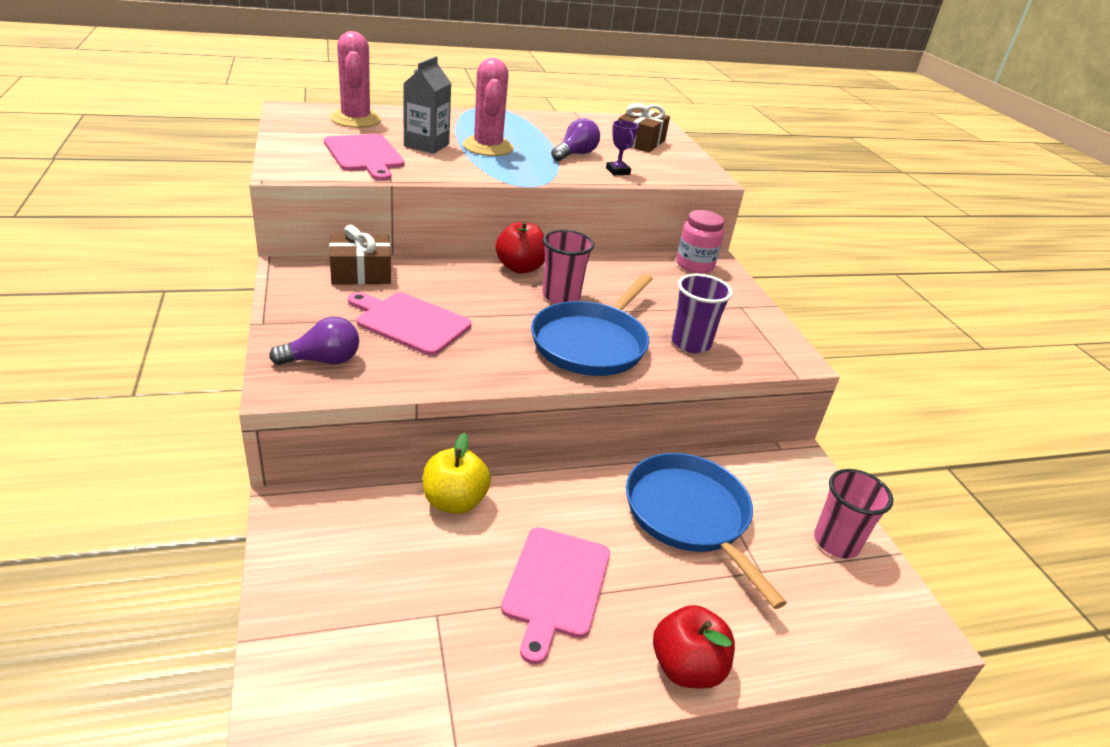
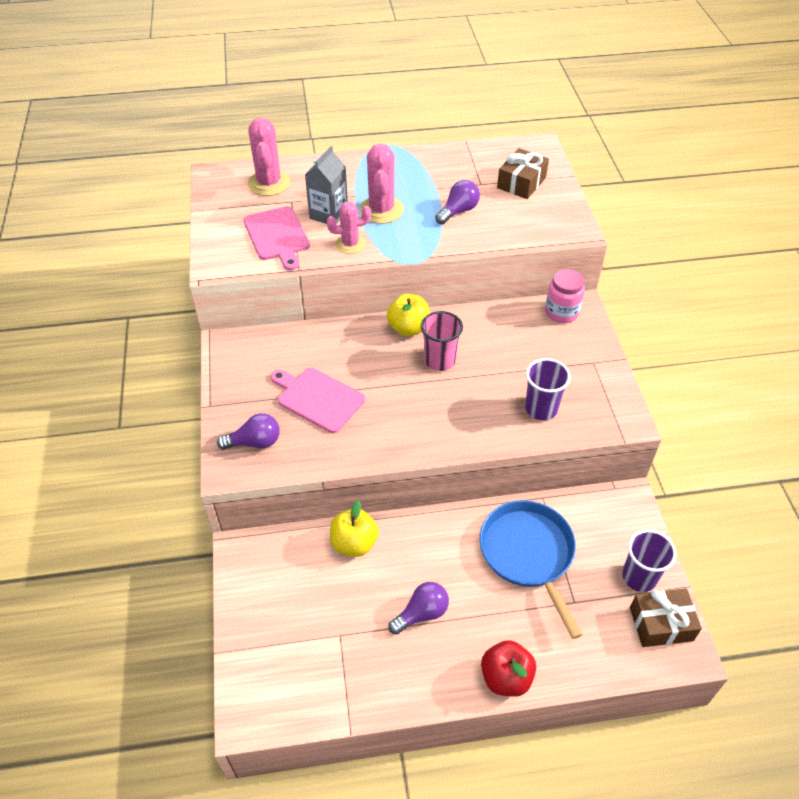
camera: 10 degrees right, 15 degrees up
brown gift [329,225,391,285] -> brown gift moved to [630,589,702,647]
red apple [496,221,545,274] -> yellow apple [387,294,430,337]
pink cutting board [501,527,610,665] -> purple light bulb [388,582,449,635]
blue pan [531,274,653,376] -> none
purple trophy [606,120,638,175] -> none
pink cup [814,469,894,559] -> purple cup [622,529,676,592]
none -> pink cactus [327,201,371,254]

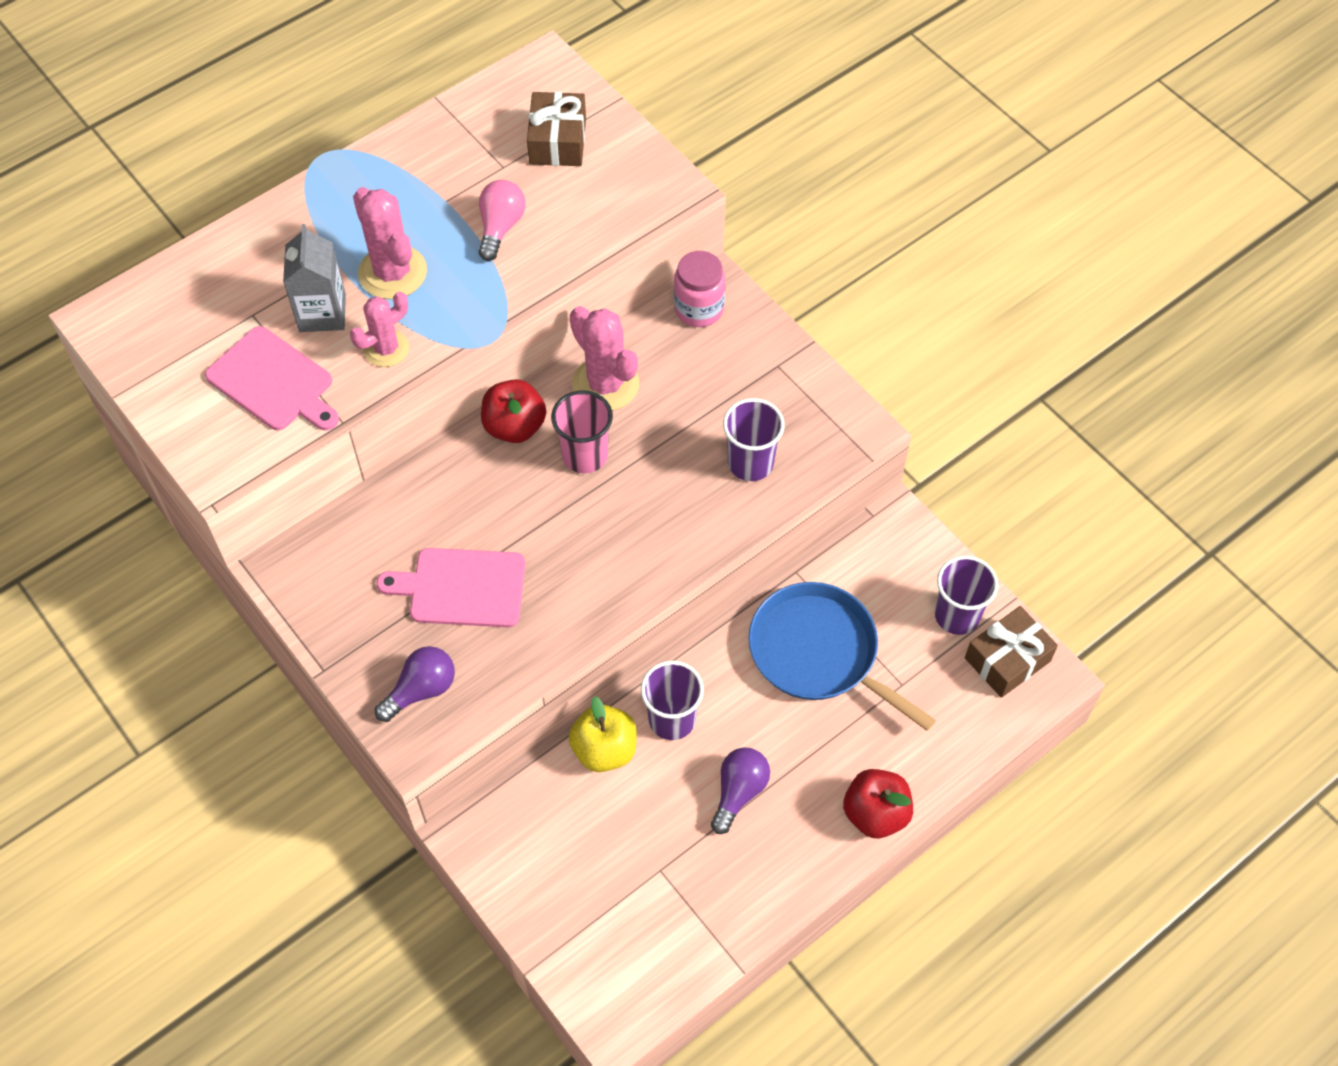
camera: 30 degrees left, 10 degrees up
pink cactus [248,117,291,196] -> pink cactus moved to [570,306,639,411]
yellow apple [387,294,430,337] -> red apple [481,379,546,443]
purple light bulb [435,180,480,224] -> pink light bulb [479,180,526,261]
none -> purple cup [641,661,704,740]

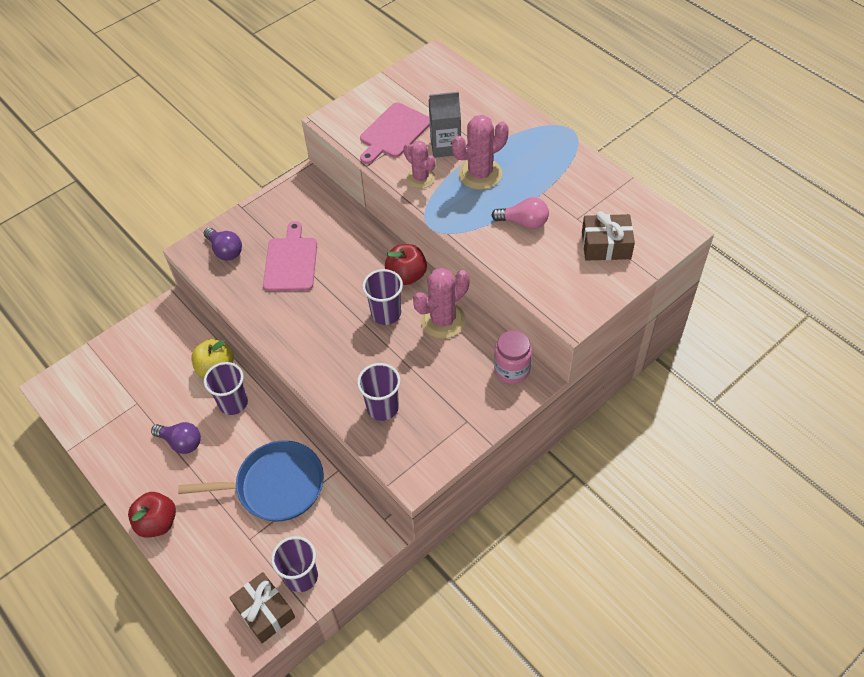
camera: 90 degrees right, 5 degrees down
pink cup [551,390,613,474] -> purple cup [362,269,403,325]
blue pan [748,582,936,731] -> blue pan turned 45 degrees clockwise [178,440,324,522]

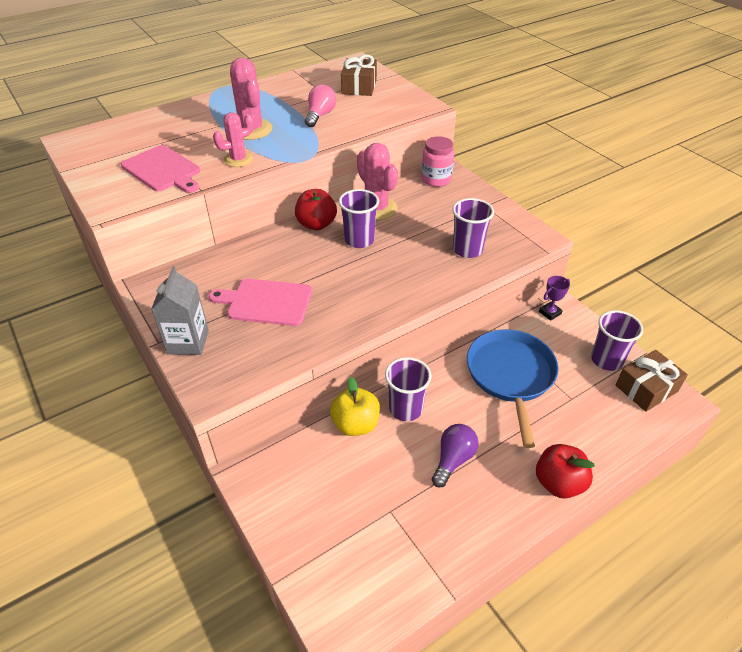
camera: 85 degrees left, 10 degrees down
purple light bulb [203,228,242,261] -> none
grey carton [429,92,461,158] -> grey carton moved to [151,266,209,355]
none -> purple trophy [539,276,570,321]

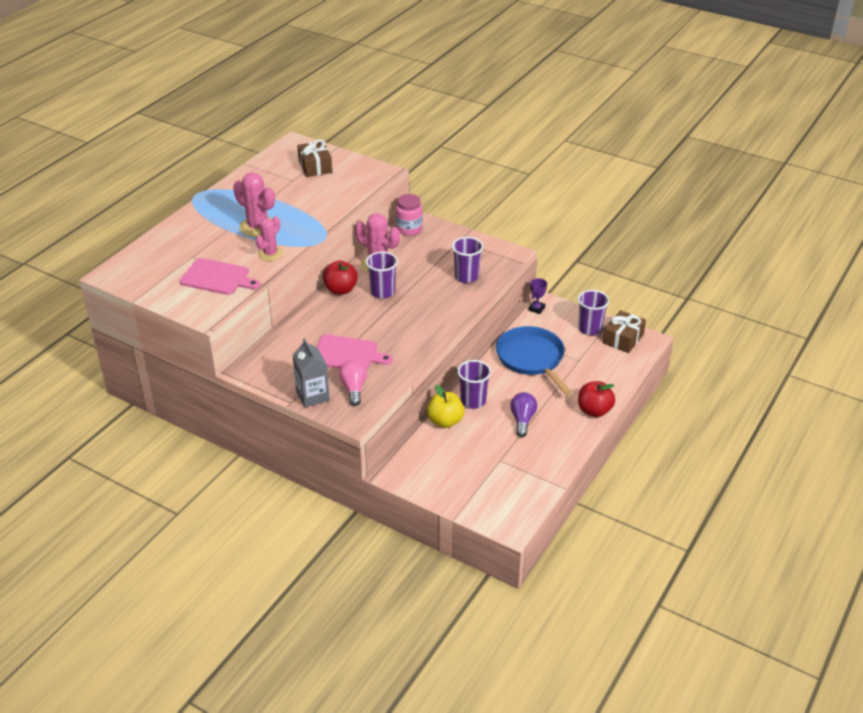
camera: 25 degrees left, 5 degrees down
pink cutting board [209,279,312,326] -> pink cutting board turned 150 degrees counterclockwise [316,334,393,370]
pink light bulb [305,85,336,127] -> pink light bulb moved to [339,360,367,406]

